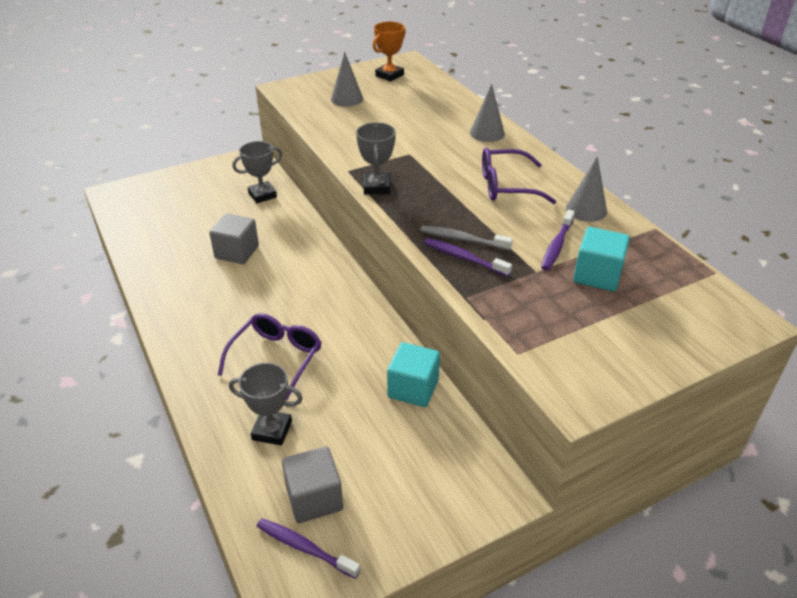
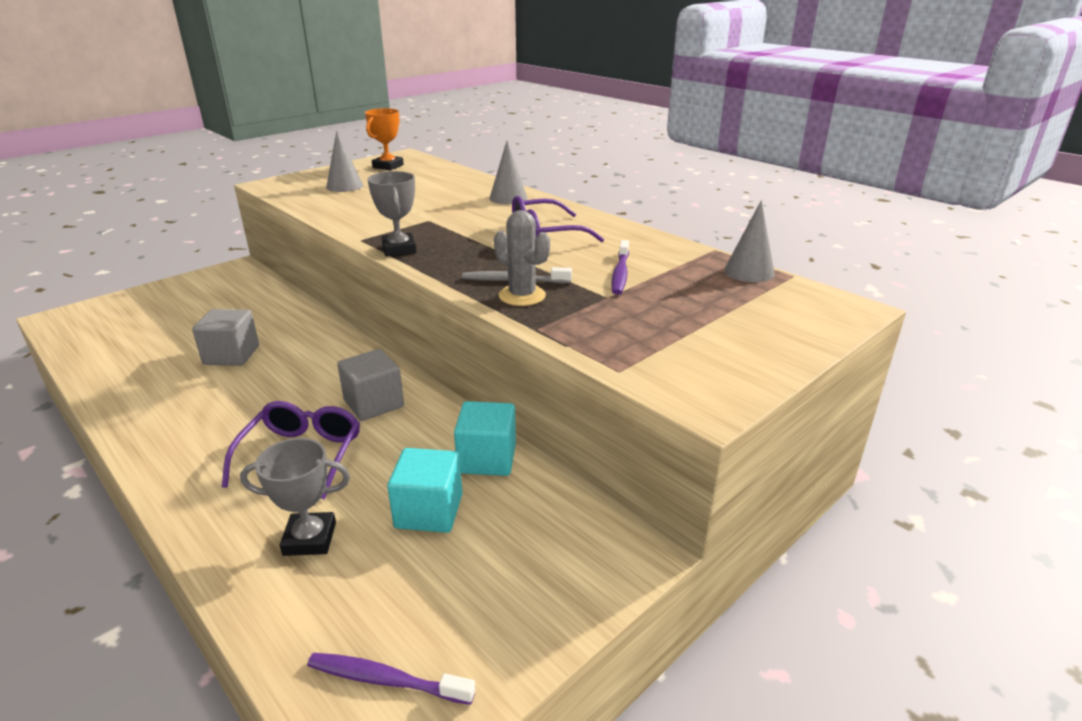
camera: 15 degrees left, 10 degrees down
grey trophy [232,141,282,203] -> none
grey cube [282,446,343,523] -> grey cube moved to [337,349,404,421]
purple toothbrush [424,238,512,277] -> grey cactus [494,210,550,306]
grey cone [566,156,607,222] -> grey cone moved to [724,200,775,282]
turquoise cube [573,227,630,292] -> turquoise cube moved to [387,448,463,533]

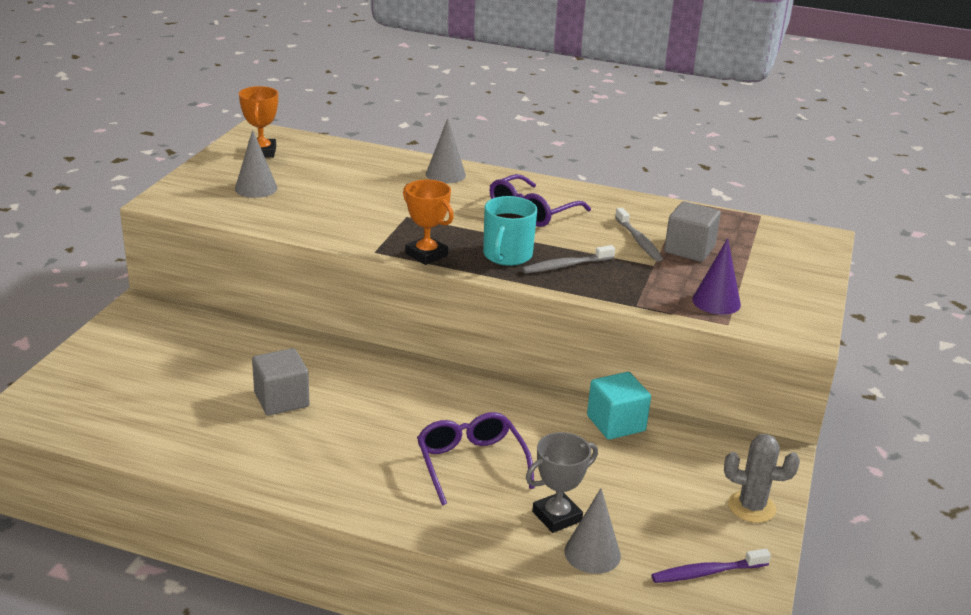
camera: 30 degrees left, 0 degrees up
grey cube [337,349,404,421] -> grey cube moved to [664,201,721,262]
grey trophy [368,171,416,256] -> orange trophy [403,180,454,265]
turquoise cube [387,448,463,533] -> none
grey cactus [494,210,550,306] -> grey cactus moved to [724,434,800,523]
purple toothbrush [611,240,629,295] -> grey toothbrush [615,208,663,261]
grey cone [724,200,775,282] -> grey cone moved to [564,488,621,574]
none -> turquoise mug [483,196,537,266]
none -> purple cone [692,238,741,315]

